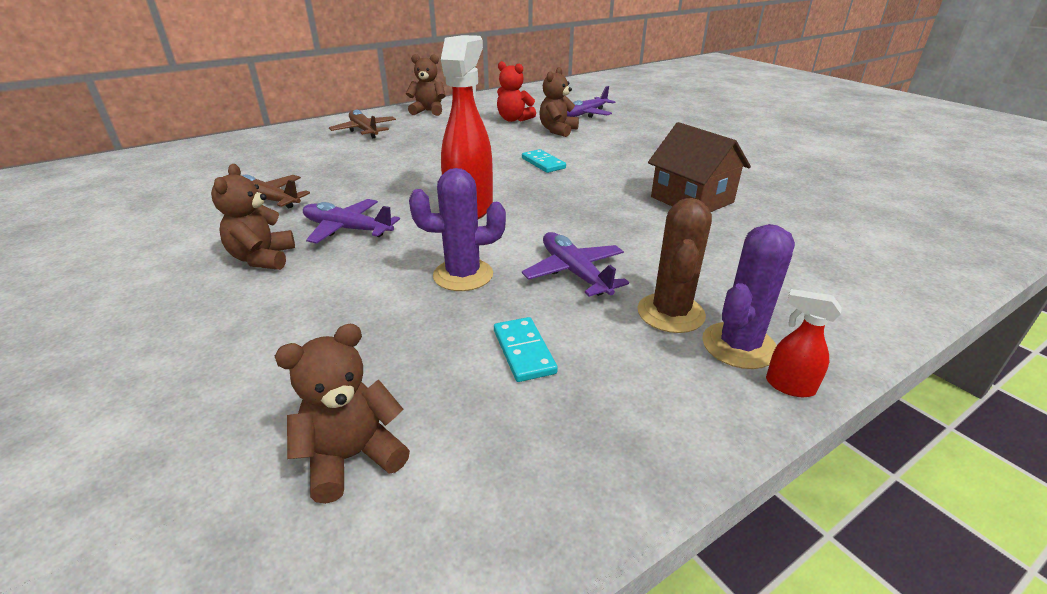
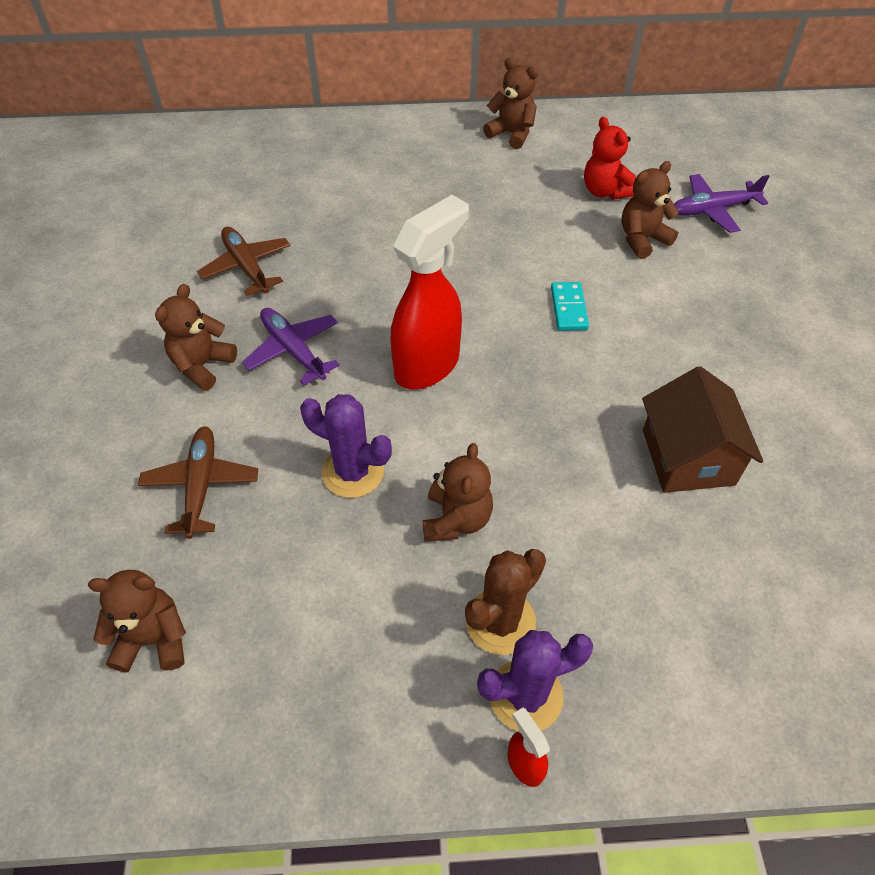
camera: 30 degrees right, 20 degrees up
brown plane [329,110,396,138] -> brown plane moved to [138,426,258,539]
turquoise domino [494,317,558,382] -> none
purple plane [522,232,629,297] -> brown teddy bear [423,443,493,542]

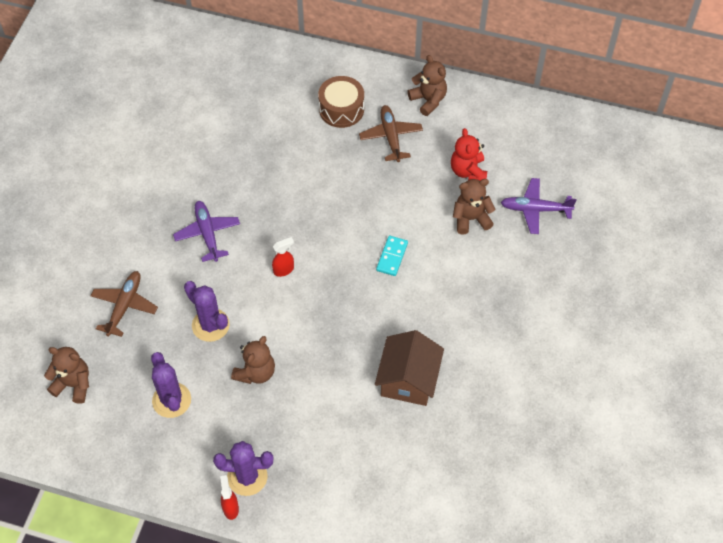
camera: 20 degrees right, 5 degrees up
brown teddy bear [155,284,237,391] -> none
brown plane [197,227,290,296] -> brown plane moved to [359,105,423,162]
red spray bottle [391,195,469,389] -> red spray bottle [272,237,294,277], size x0.43
brown cactus [465,549,546,655] -> none
none -> purple cactus [151,352,191,418]
none -> brown drum [318,76,364,128]

